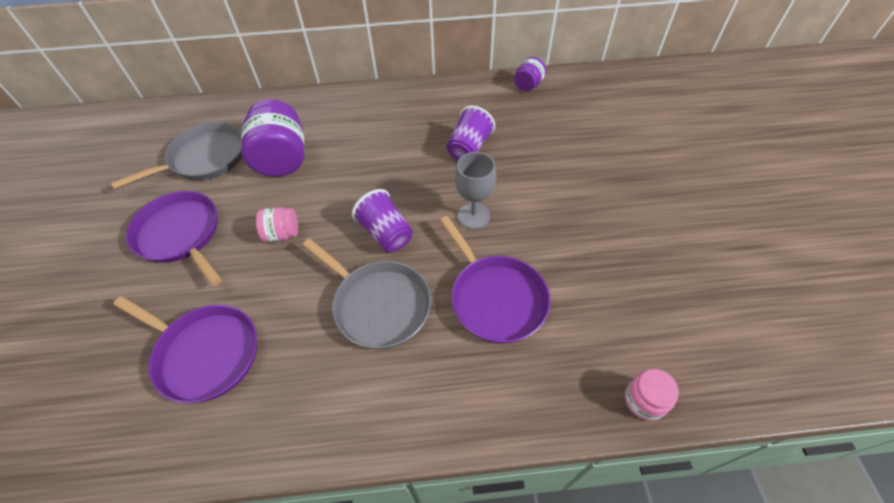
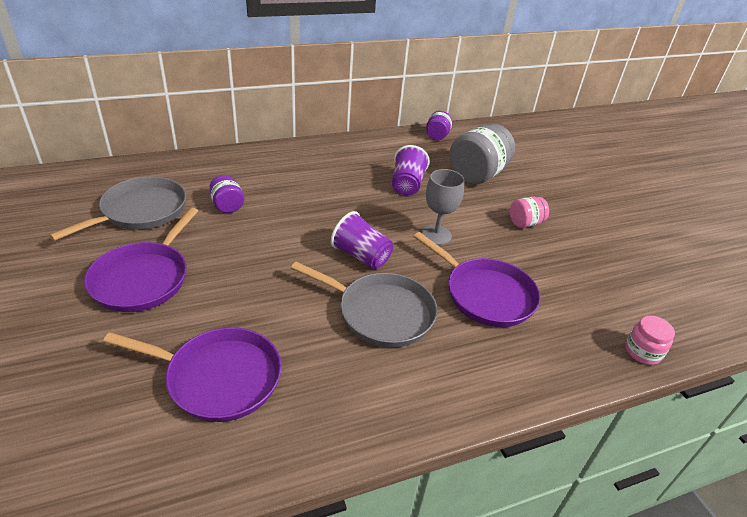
camera: 20 degrees left, 15 degrees down
purple pan [126,191,222,286] -> purple pan turned 105 degrees counterclockwise [84,207,198,312]
purple jar [241,99,305,176] -> purple jar [209,175,244,213], size x0.52
pink jar [256,207,298,242] -> pink jar moved to [510,196,549,228]
none -> grey jar [449,124,515,184]

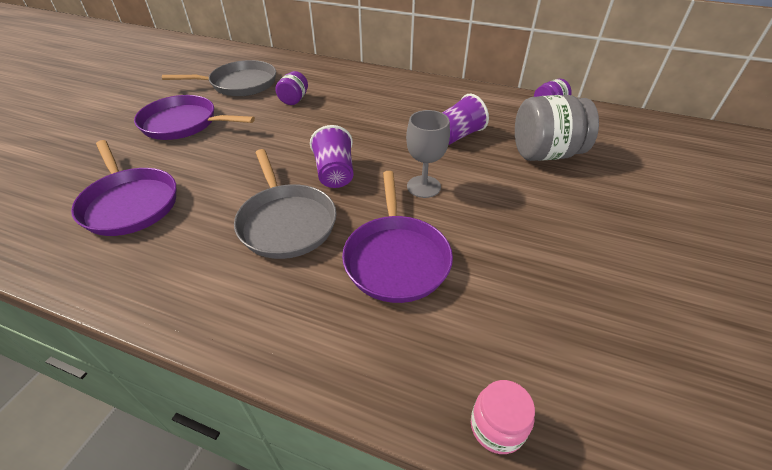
camera: 45 degrees right, 5 degrees up
purple pan [84,207,198,312] -> purple pan turned 45 degrees clockwise [134,95,255,140]
pink jar [510,196,549,228] -> none

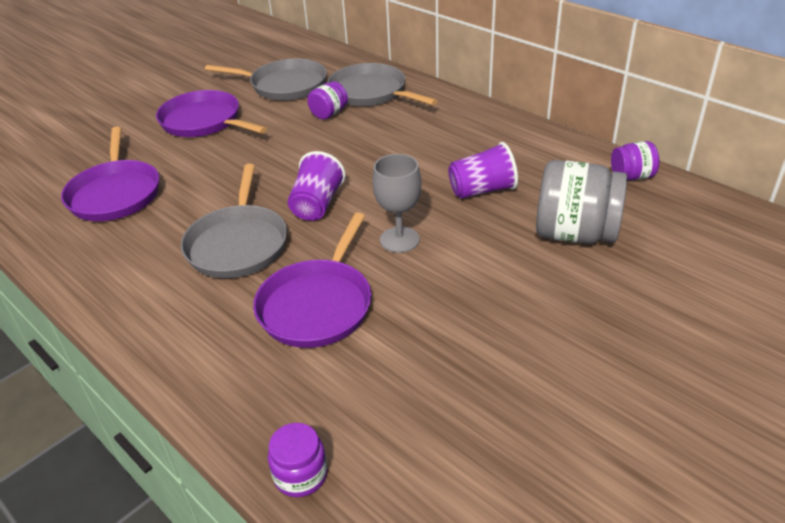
camera: 25 degrees right, 5 degrees down
pink jar [471,380,535,454] -> purple jar [268,423,327,497]
none -> grey pan [327,63,438,106]

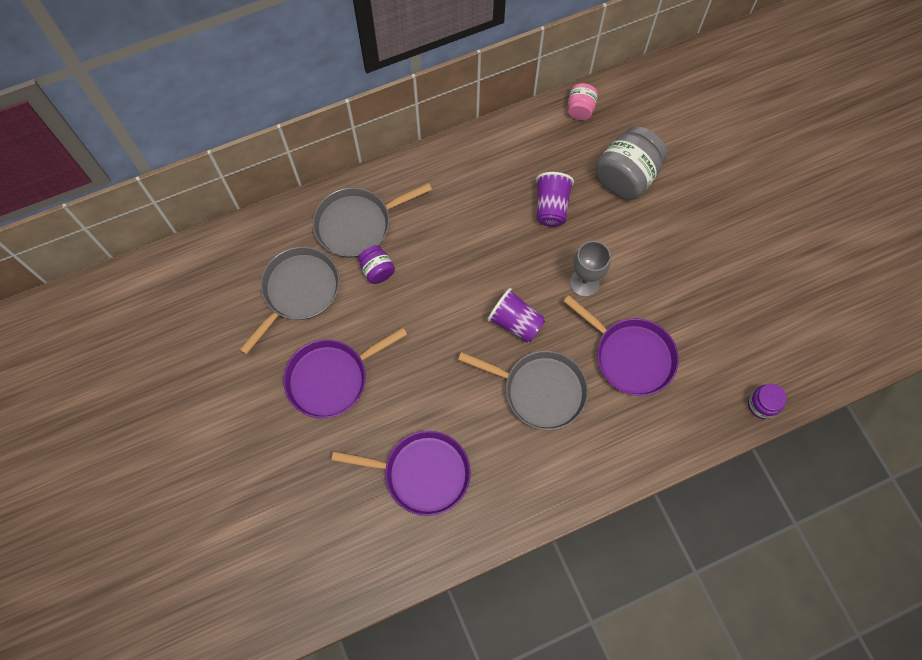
camera: 70 degrees left, 30 degrees up
purple jar [611,141,659,180] -> pink jar [568,83,598,120]

